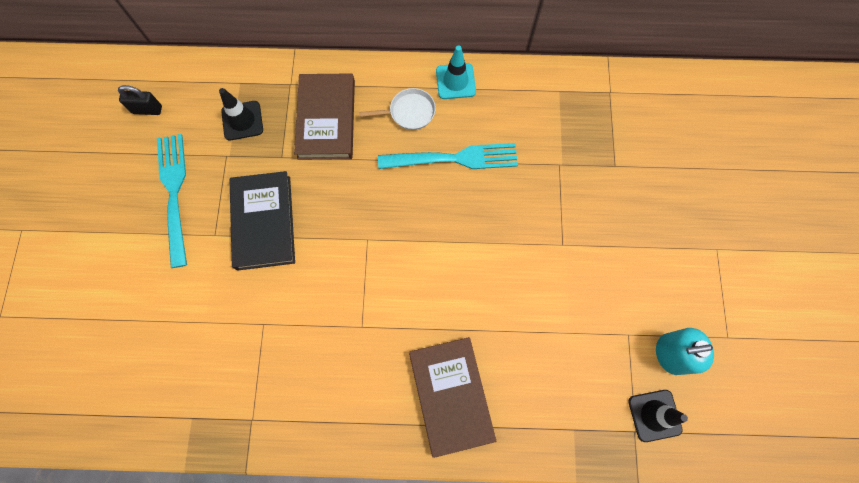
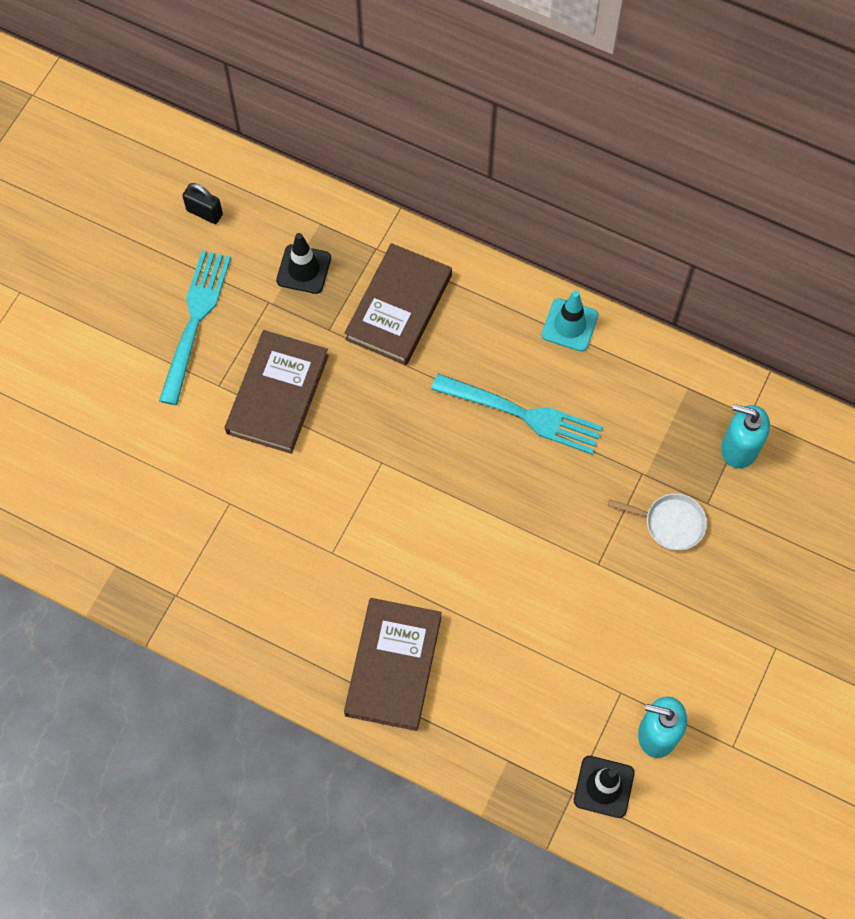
camera: 25 degrees right, 5 degrees down
black book [230,171,295,271] -> brown book [225,330,329,454]
white pan [359,88,436,130] -> white pan moved to [608,493,707,550]
none -> turquoise soap dispenser [721,404,770,469]

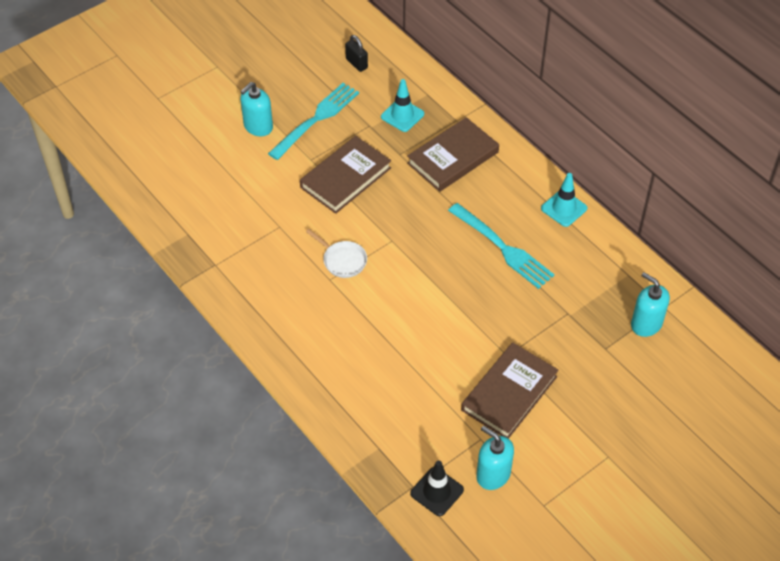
camera: 25 degrees right, 15 degrees down
black traffic cone [276,233,331,294] -> turquoise traffic cone [381,79,424,132]
brown book [344,598,442,731] -> brown book moved to [461,342,559,438]
white pan [608,493,707,550] -> white pan moved to [306,229,367,278]
none -> turquoise soap dispenser [240,82,273,136]

